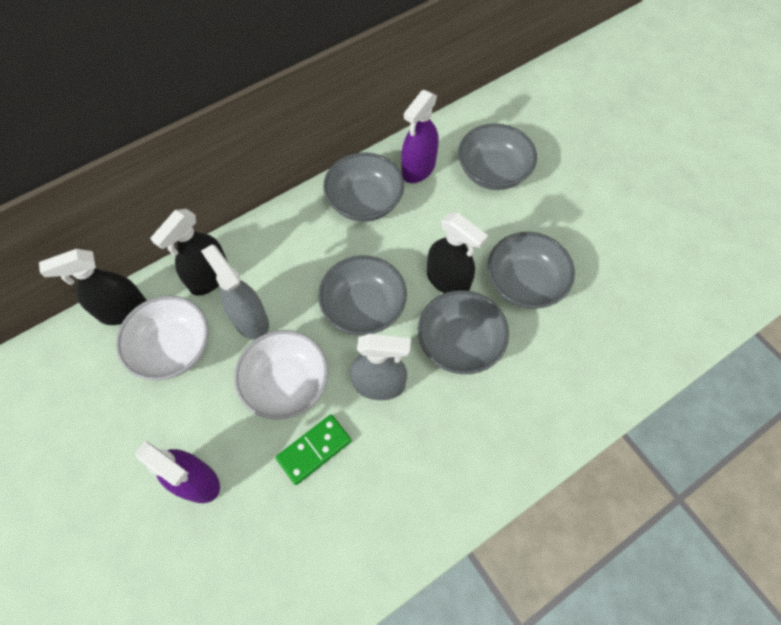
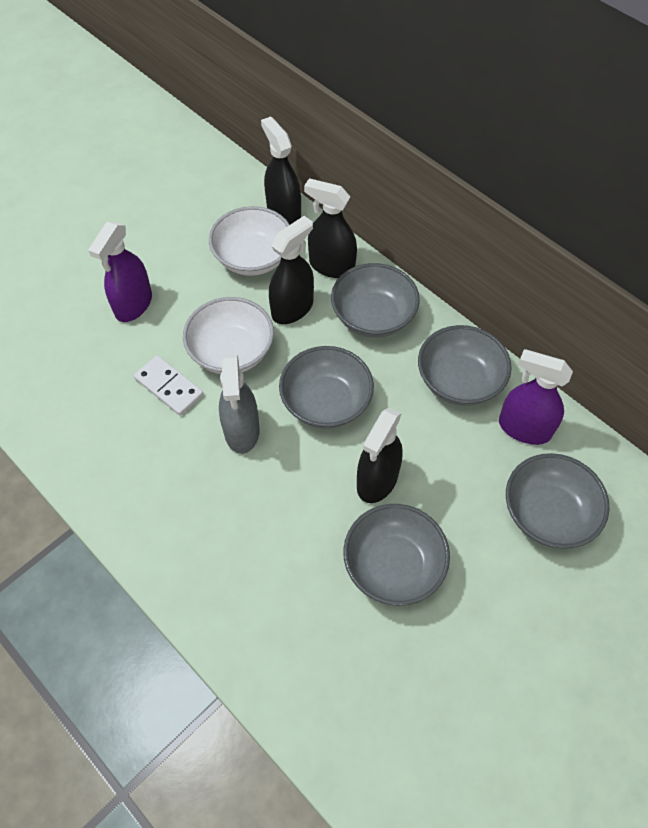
camera: 80 degrees right, 5 degrees down
grey spray bottle [201,244,269,340] -> black spray bottle [269,216,314,324]
green domino [276,415,351,485] -> white domino [134,355,203,416]
grey bowl [418,290,509,374] -> grey bowl moved to [331,263,420,338]

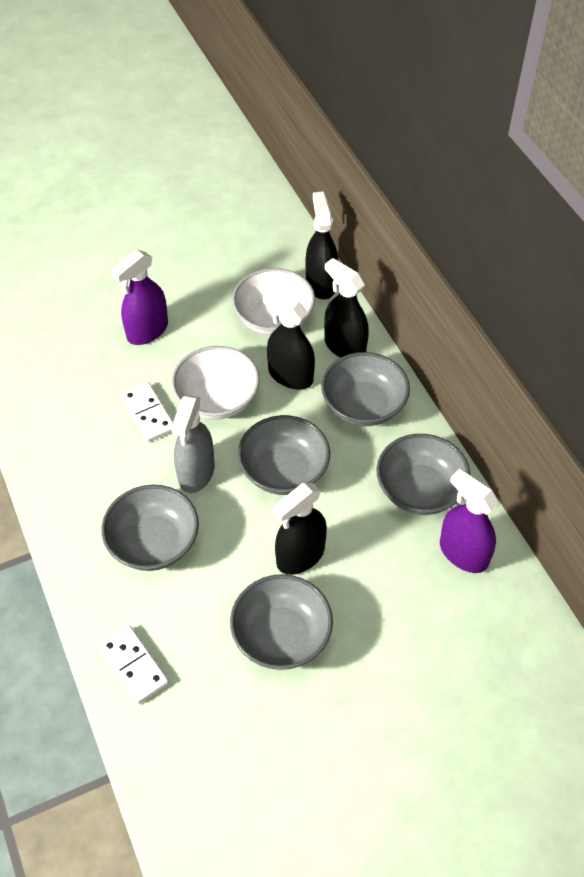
camera: 20 degrees right, 5 degrees down
black spray bottle [269,216,314,324] -> black spray bottle turned 120 degrees counterclockwise [263,290,315,389]
grey bowl [506,453,610,549] -> grey bowl moved to [101,485,199,571]
none -> white domino [98,625,169,704]

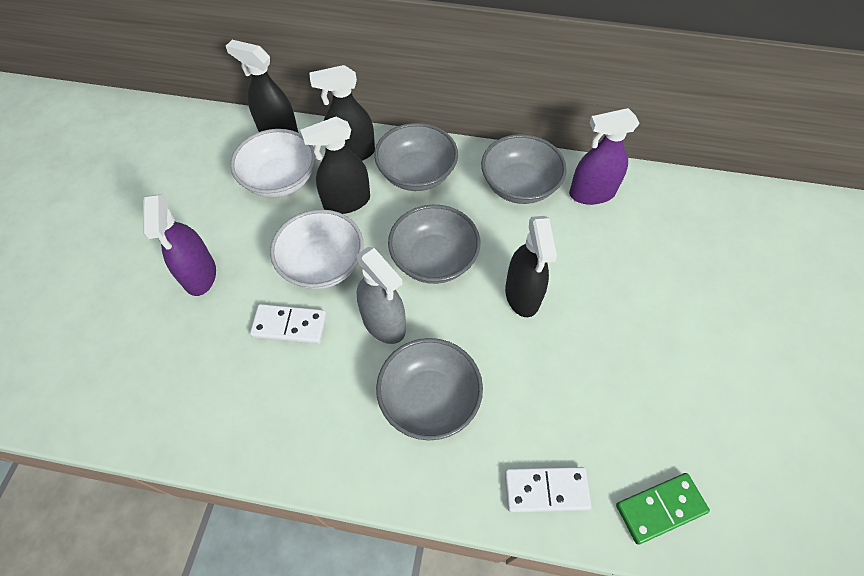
camera: 55 degrees left, 5 degrees up
grey bowl [230,574,333,670] -> none
none -> green domino [616,473,710,545]

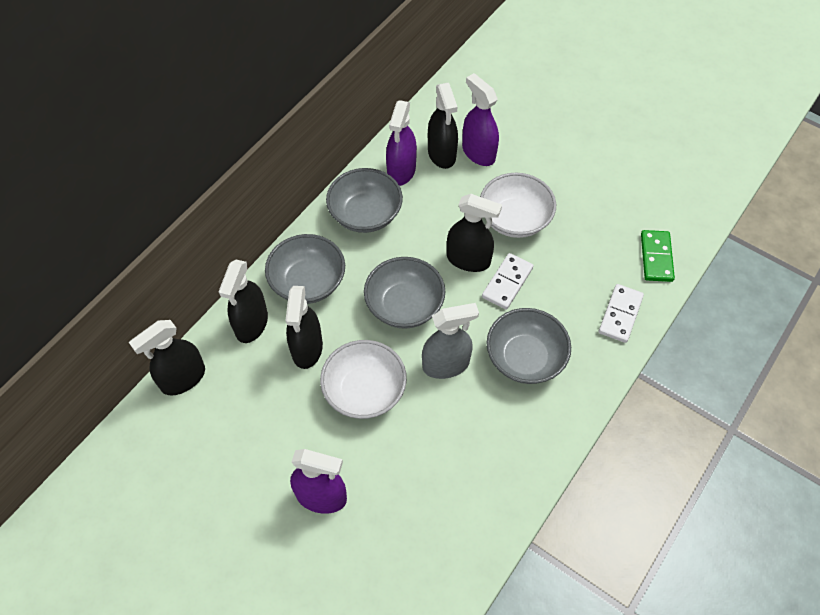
camera: 65 degrees left, 0 degrees up
white bowl [230,129,316,198] -> white bowl moved to [480,173,556,238]
white domino [250,304,327,344] -> white domino moved to [482,253,533,309]
none -> black spray bottle [428,83,458,169]
none -> purple spray bottle [462,73,499,166]

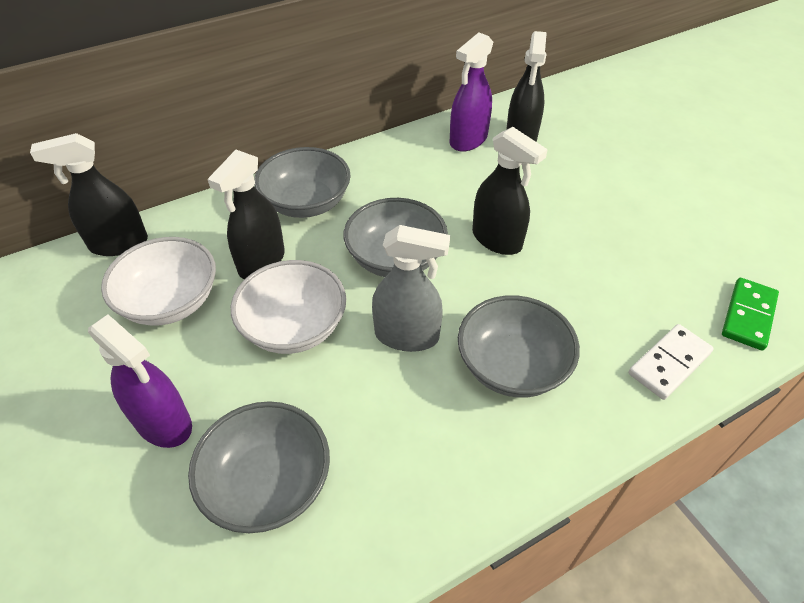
camera: 25 degrees right, 10 degrees down
black spray bottle [218,260,268,343] -> none
grey bowl [326,168,403,233] -> grey bowl moved to [188,401,330,533]
purple spray bottle [462,73,499,166] -> none
white bowl [480,173,556,238] -> white bowl moved to [101,237,216,326]
white domino [482,253,533,309] -> none

